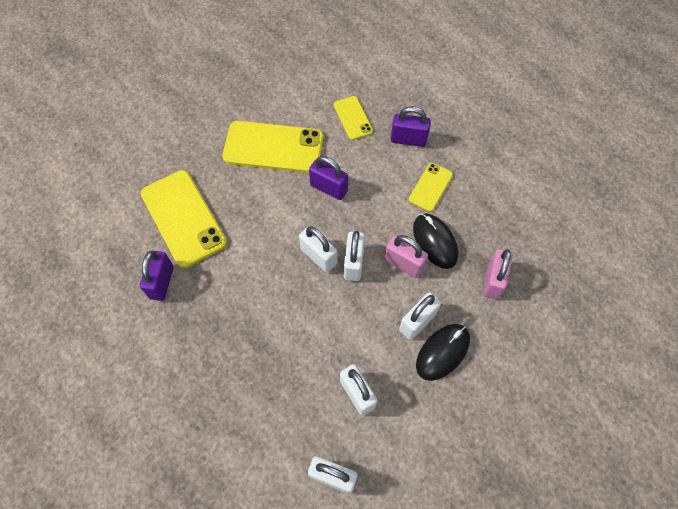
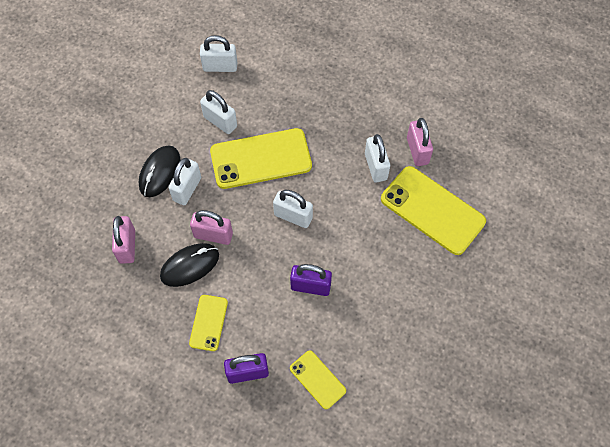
camera: 160 degrees right, 0 degrees up
purple padlock [140,251,174,301] -> pink padlock [407,118,433,166]
yellow phone [223,121,323,173] -> yellow phone moved to [210,128,312,189]
white padlock [344,231,365,281] -> white padlock moved to [365,134,390,183]
black mouse [413,213,458,269] -> black mouse turned 75 degrees counterclockwise [160,243,219,287]

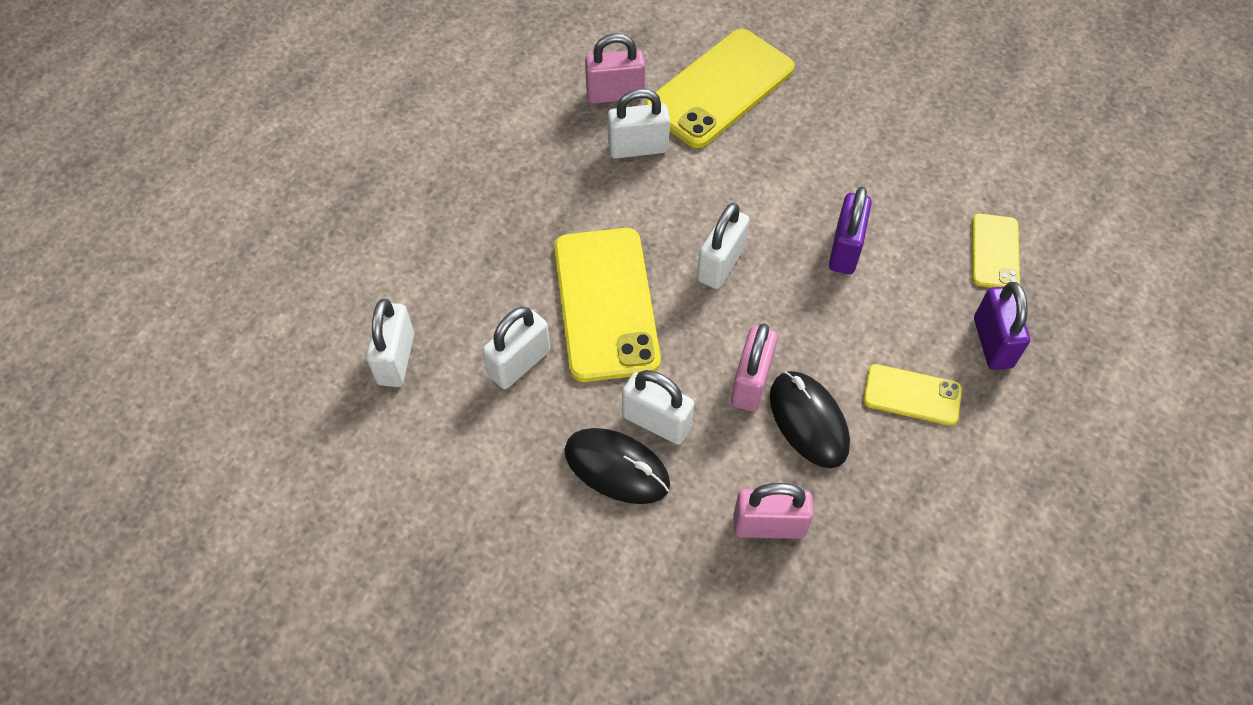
camera: 85 degrees left, 5 degrees down
yellow phone [290,350,346,409] -> yellow phone turned 45 degrees counterclockwise [972,214,1020,288]

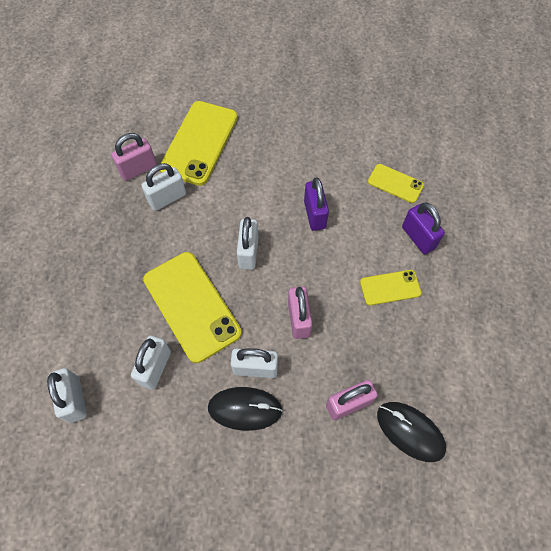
camera: 25 degrees left, 5 degrees up
black mouse [770,371,850,468] -> black mouse moved to [377,402,446,462]
yellow phone [972,214,1020,288] -> yellow phone turned 45 degrees counterclockwise [368,164,424,203]

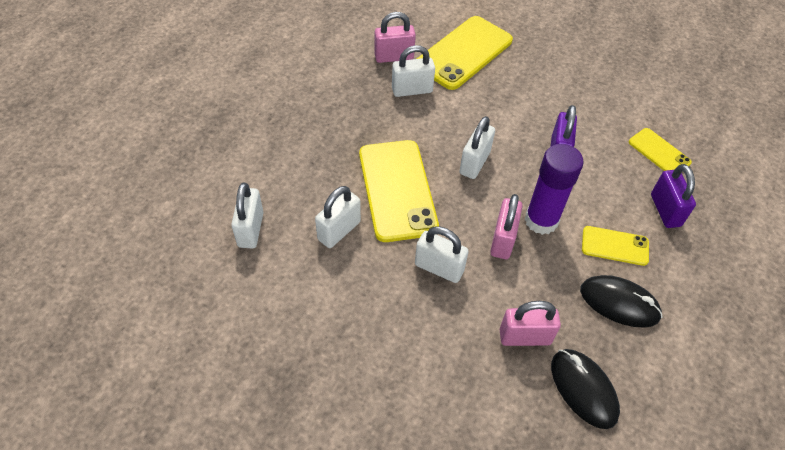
camera: 20 degrees right, 10 degrees down
black mouse [208,387,283,431] -> black mouse moved to [580,275,662,328]
none -> purple glue stick [525,144,584,235]

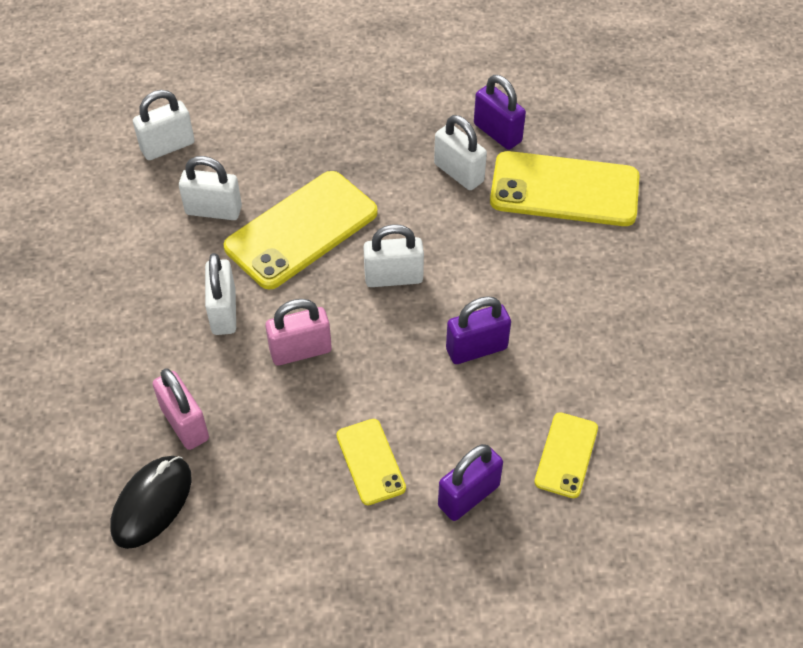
camera: 60 degrees right, 0 degrees up
pink padlock [374,12,416,63] -> purple padlock [474,75,526,150]
purple glue stick [525,144,584,235] -> none
black mouse [580,275,662,328] -> none

